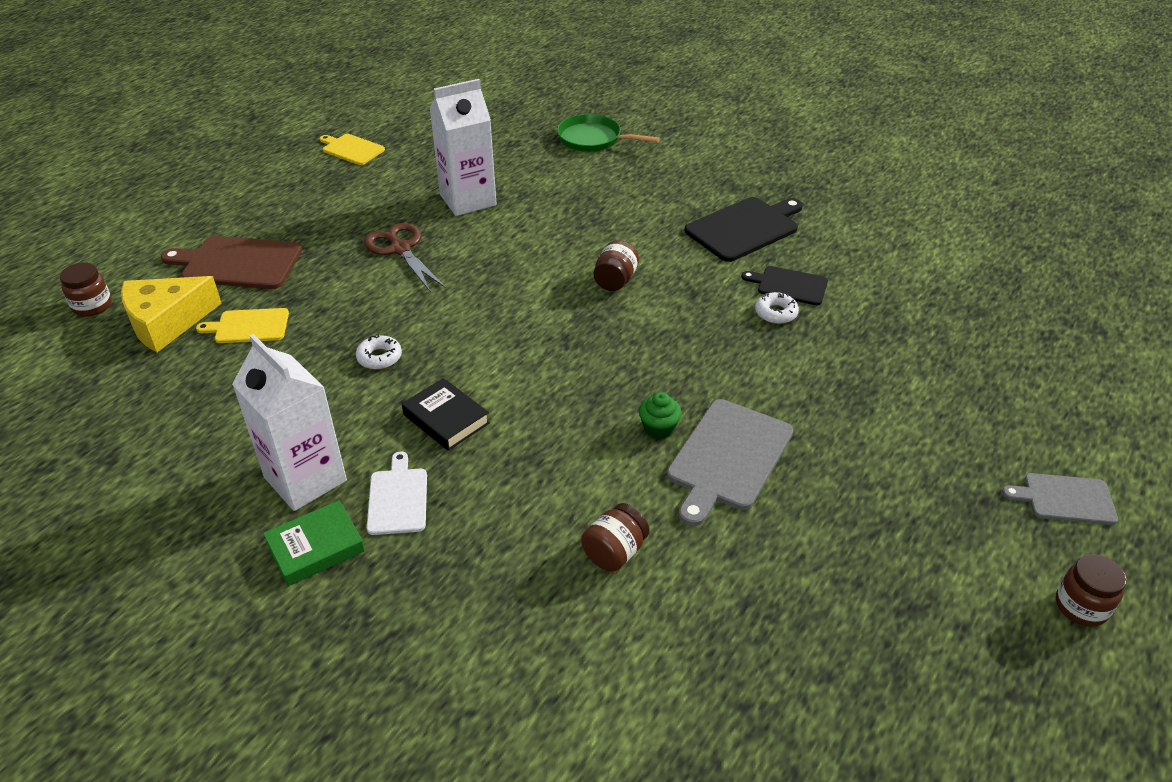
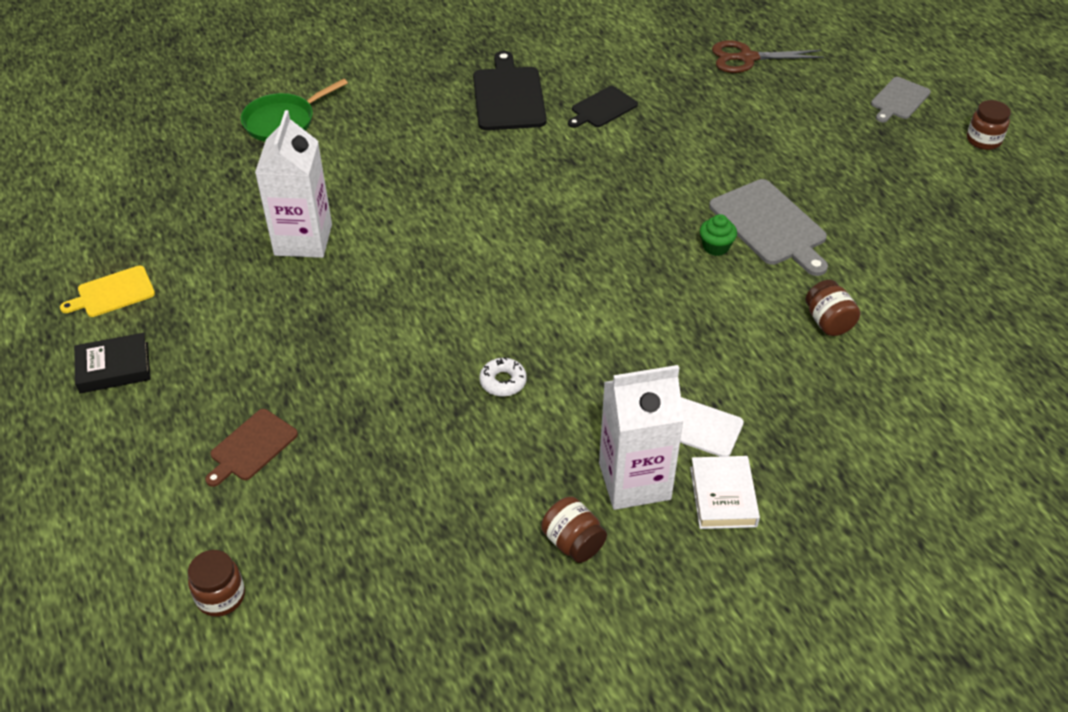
camera: 60 degrees left, 5 degrees up
yellow cheese [121,276,222,352] -> none
brown cutting board [161,236,302,289] -> brown cutting board [205,409,298,487], size x0.61
yellow cutting board [196,308,289,343] -> none
green book [263,500,365,586] -> white book [690,456,760,529]
brown scissors [364,223,446,292] -> brown scissors moved to [712,40,824,73]
black book [402,378,490,451] -> black book moved to [74,333,151,393]
brown jar [593,240,639,291] -> brown jar moved to [541,497,607,563]
white donut [755,292,799,324] -> none

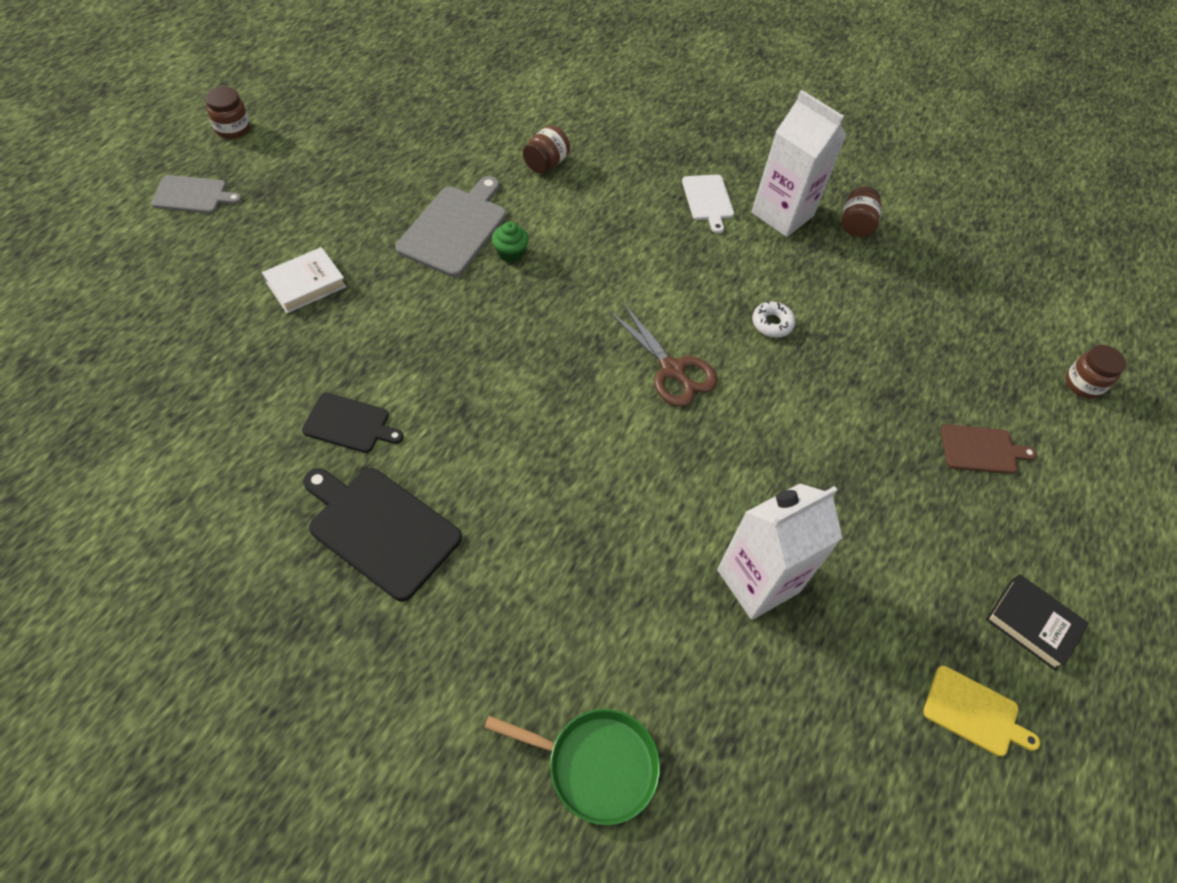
camera: 130 degrees left, 10 degrees up
black cutting board [473,51,547,130] -> black cutting board turned 75 degrees clockwise [303,468,462,602]
white book [690,456,760,529] -> white book moved to [262,247,346,313]
brown scissors [712,40,824,73] -> brown scissors moved to [609,303,718,407]

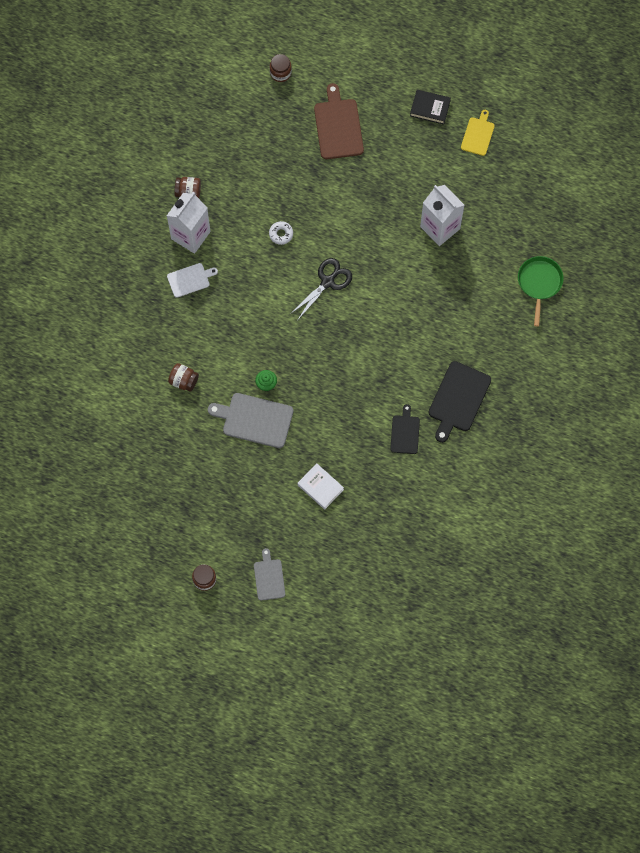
camera: 95 degrees left, 15 degrees up
brown scissors [609,303,718,407] -> black scissors [290,258,352,321]
brown cutting board [941,424,1037,474] -> brown cutting board [314,83,364,159], size x1.65
black book [986,574,1089,671] -> black book turned 75 degrees clockwise [410,90,451,125]

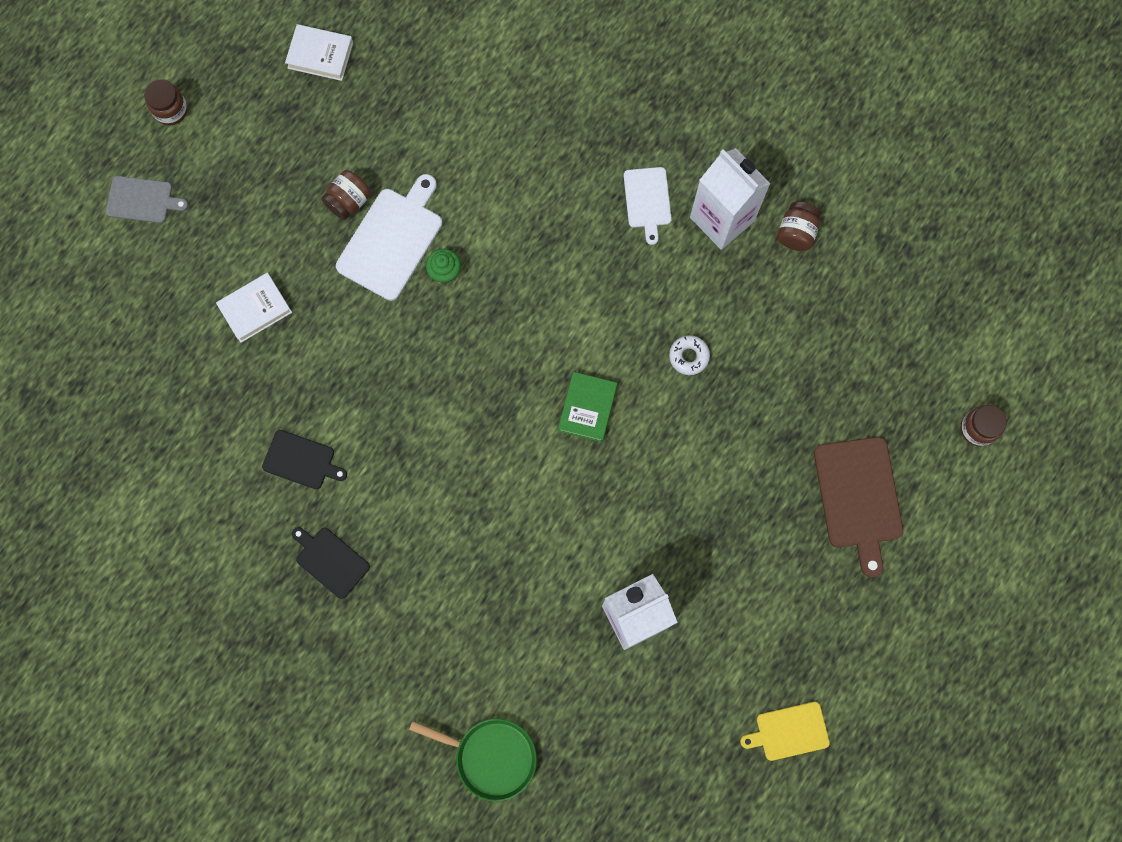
camera: 105 degrees right, 5 degrees up
brown jar [168,363,199,392] -> brown jar moved to [321,170,371,220]
grey cutting board [208,393,293,448] -> white cutting board [336,174,442,301]
black scissors [290,258,352,321] -> green book [558,372,617,442]
brown cutting board [314,83,364,159] -> brown cutting board turned 75 degrees clockwise [814,437,903,577]
black book [410,90,451,125] -> none
black cutting board [429,361,491,443] -> black cutting board [292,527,370,599], size x0.61
yellow cutting board [461,110,495,156] -> yellow cutting board turned 135 degrees clockwise [740,702,830,761]
none -> white book [285,24,353,81]

